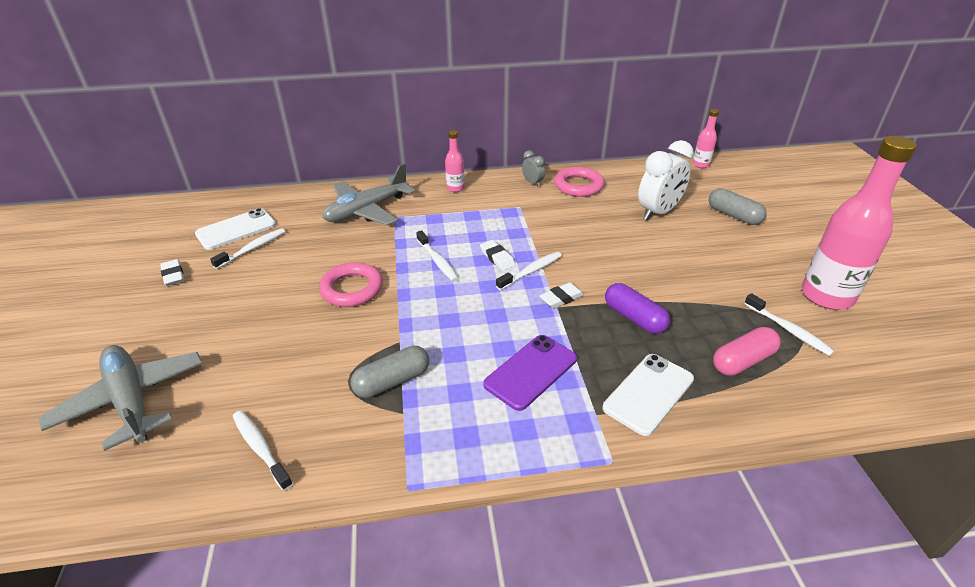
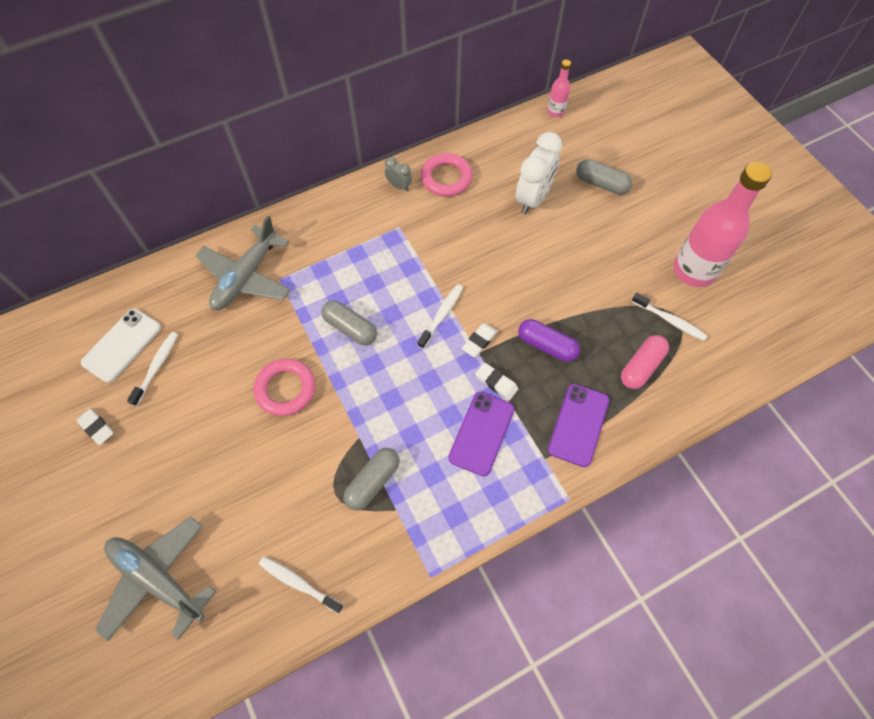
camera: 20 degrees left, 25 degrees up
white toothbrush [416,230,459,282] -> grey capsule [321,300,377,345]
pink bottle [445,130,465,192] -> none
white eraser [480,240,515,271] -> white eraser moved to [475,363,518,400]
white phone [603,354,694,436] -> purple phone [548,384,610,467]

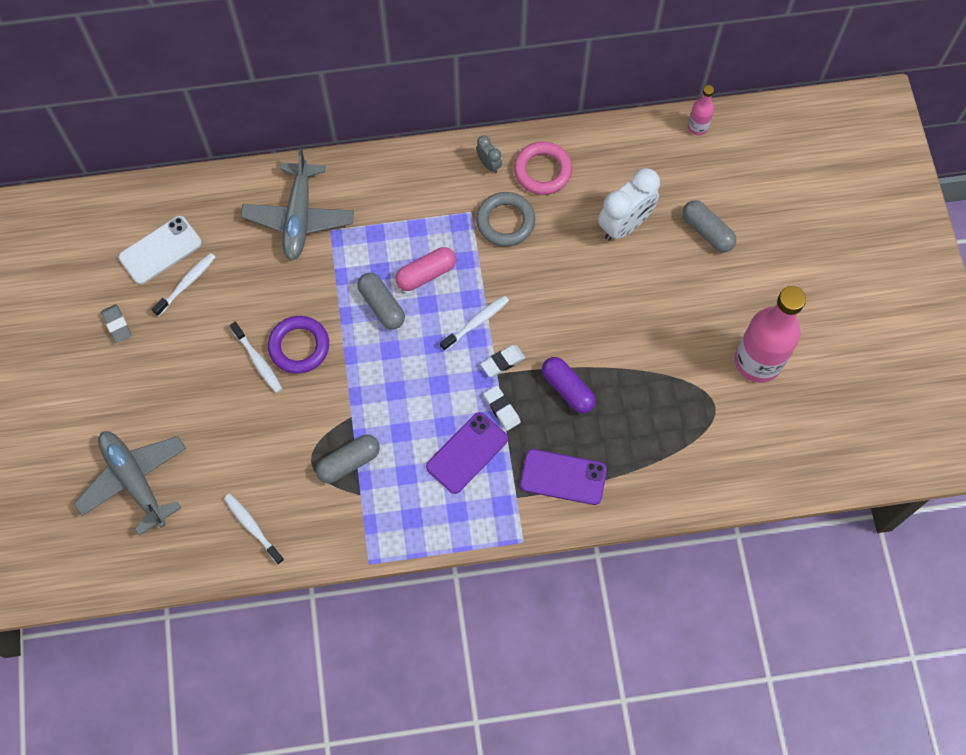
camera: 20 degrees right, 5 degrees up
white eraser [77,408,114,445] -> grey eraser [101,304,131,343]
grey plane [195,216,291,310] -> grey plane turned 45 degrees counterclockwise [241,148,354,260]
pink ring [254,359,315,416] -> purple ring [268,316,329,374]
purple phone [548,384,610,467] -> purple phone turned 60 degrees clockwise [520,449,607,505]
pink capsule [621,335,669,389] -> pink capsule moved to [395,247,456,291]
white toothbrush [632,293,708,341] -> white toothbrush moved to [230,322,282,393]
none -> grey ring [476,192,535,247]

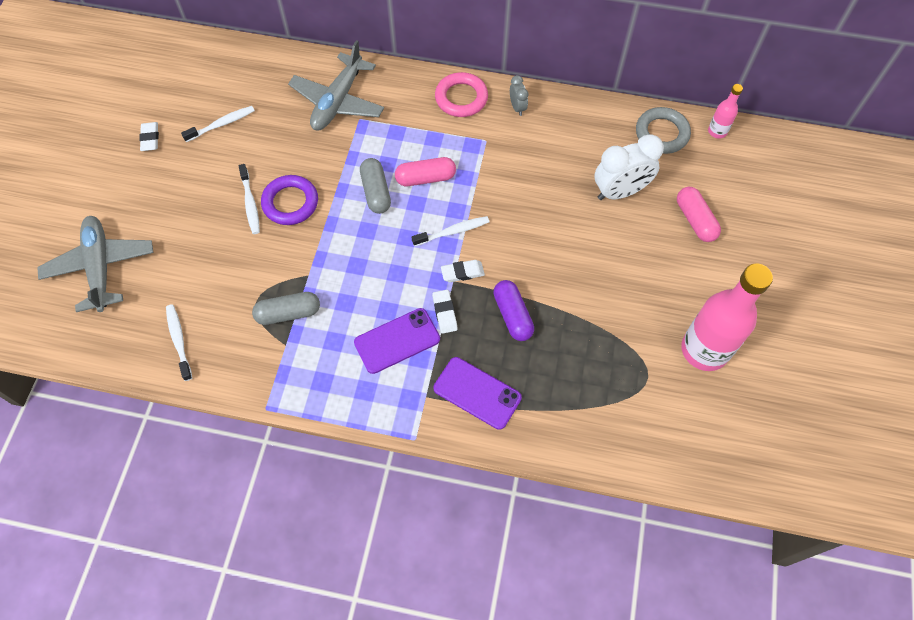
camera: 20 degrees right, 5 degrees down
grey eraser [101,304,131,343] -> white eraser [139,122,159,151]
white phone [119,216,202,285] -> none
grey ring [476,192,535,247] -> grey ring moved to [636,107,691,154]
pink ring [514,142,572,195] -> pink ring moved to [435,72,488,117]
grey capsule [683,200,736,252] -> pink capsule [677,187,721,242]

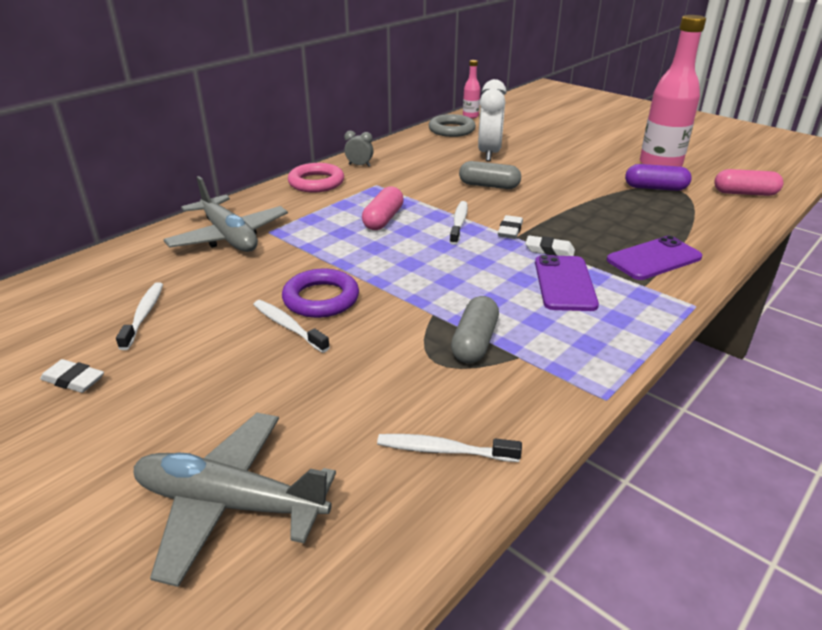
camera: 60 degrees left, 30 degrees down
white toothbrush [239,164,260,234] -> white toothbrush turned 150 degrees counterclockwise [253,300,330,353]
grey capsule [360,158,391,214] -> grey capsule moved to [459,161,521,189]
purple capsule [493,280,534,341] -> purple capsule moved to [625,164,692,191]
pink capsule [677,187,721,242] -> pink capsule moved to [714,169,784,196]

